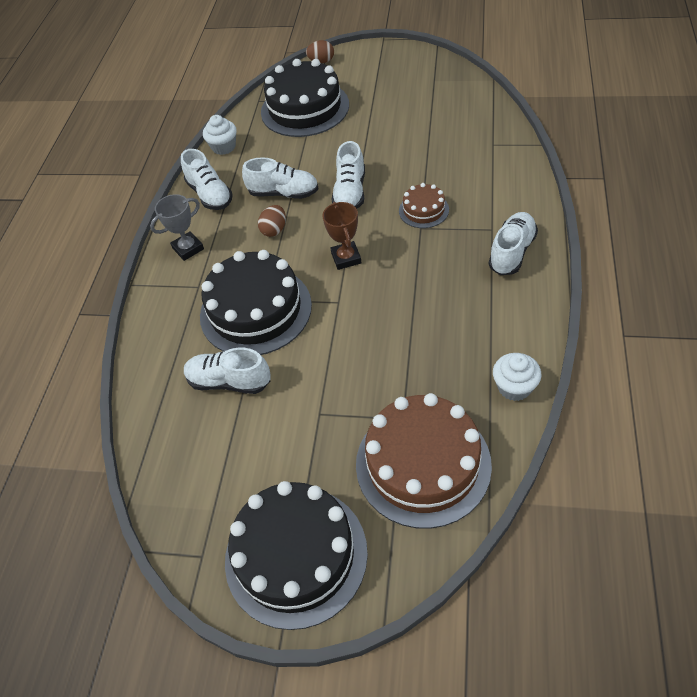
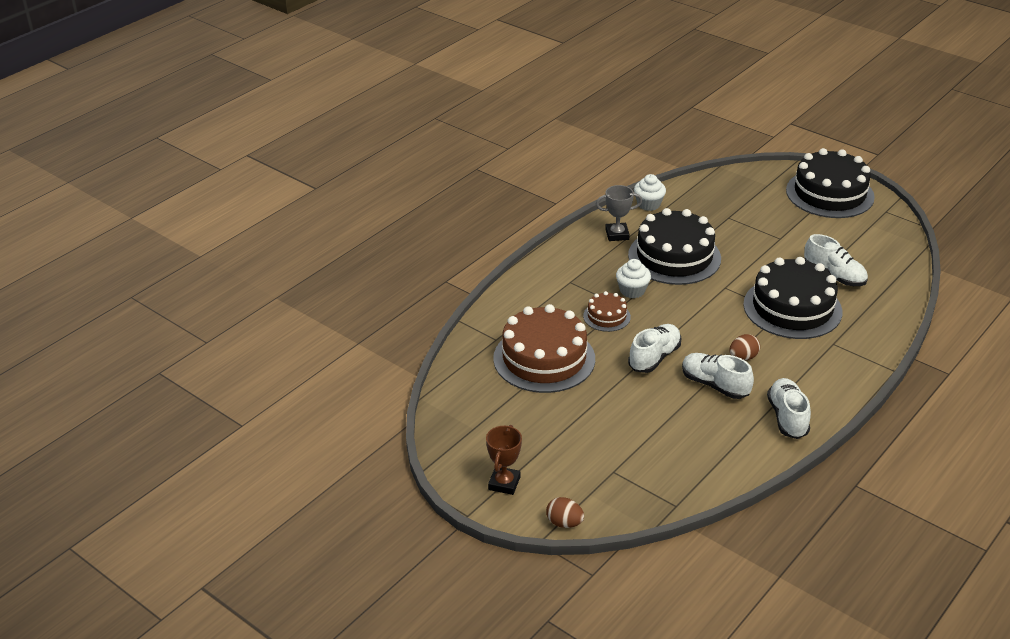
camera: 155 degrees left, 15 degrees down
grey trophy [150,194,204,261] -> grey trophy moved to [596,185,642,241]
white cupcake [203,115,237,155] -> white cupcake moved to [616,259,651,298]
black cake [261,59,349,137] -> black cake moved to [628,208,721,285]
brown trophy [322,202,362,270] -> brown trophy moved to [486,425,522,495]
brown cake [356,393,492,529] -> brown cake moved to [493,304,595,393]
white shoe [489,212,538,275] -> none

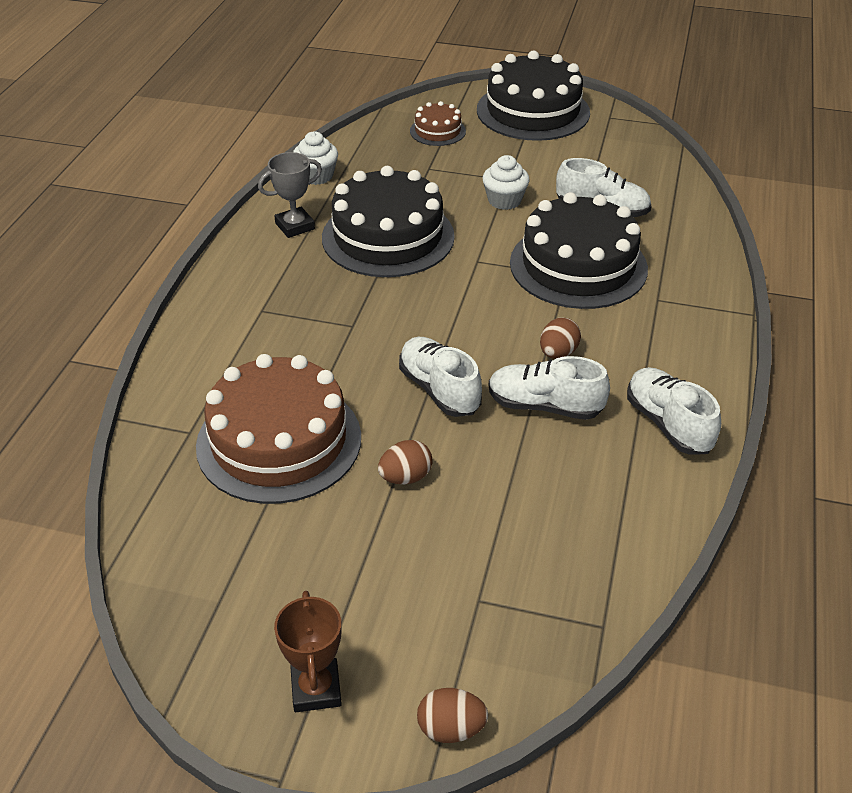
camera: 25 degrees left, 5 degrees up
brown cake [583,291,631,332] -> brown cake moved to [410,101,466,146]
white cupcake [616,259,651,298] -> white cupcake moved to [482,155,530,210]
white shoe [628,324,681,373] -> white shoe turned 45 degrees counterclockwise [399,337,482,417]
none -> brown egg [378,440,433,484]

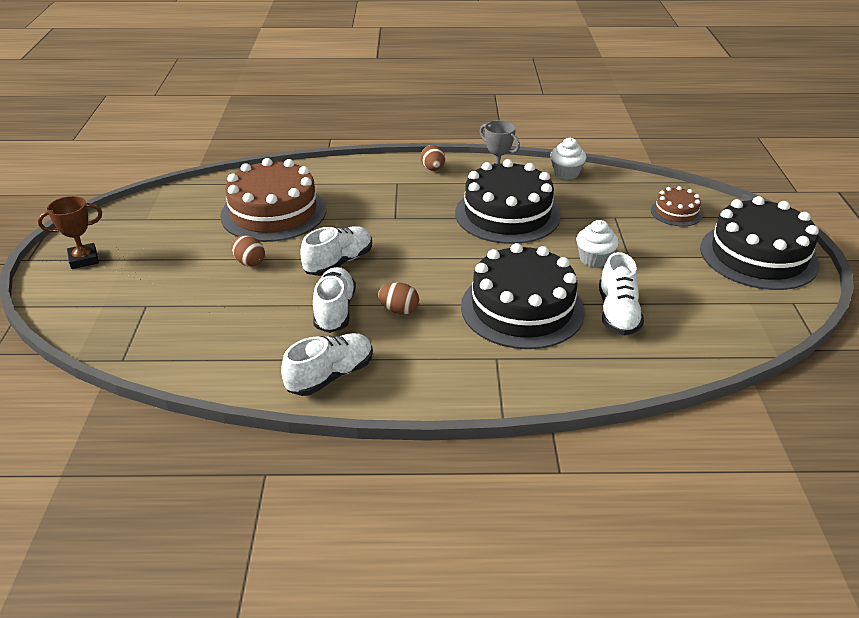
camera: 75 degrees right, 5 degrees down
brown egg [417,688,488,743] -> brown egg moved to [421,145,445,171]

